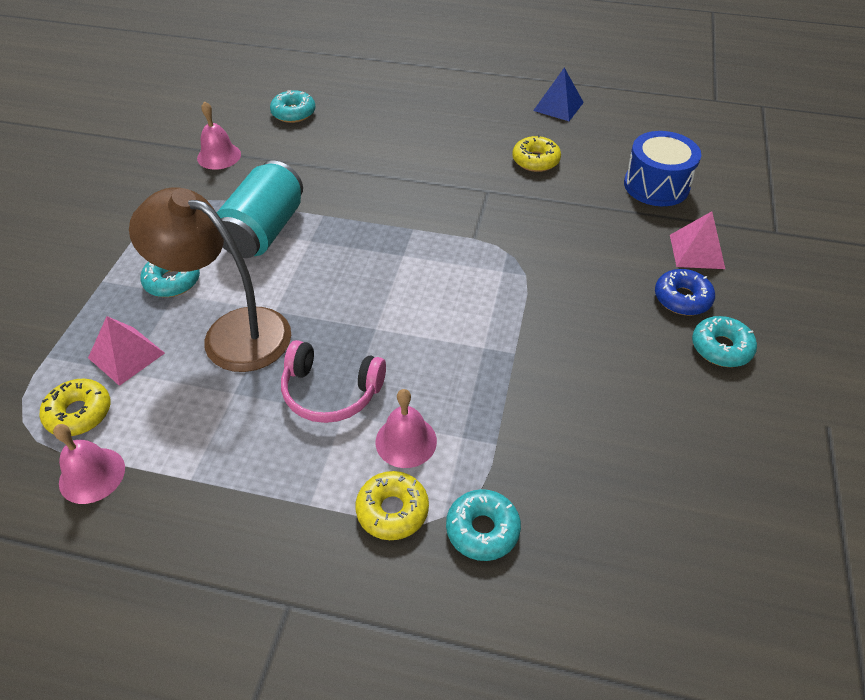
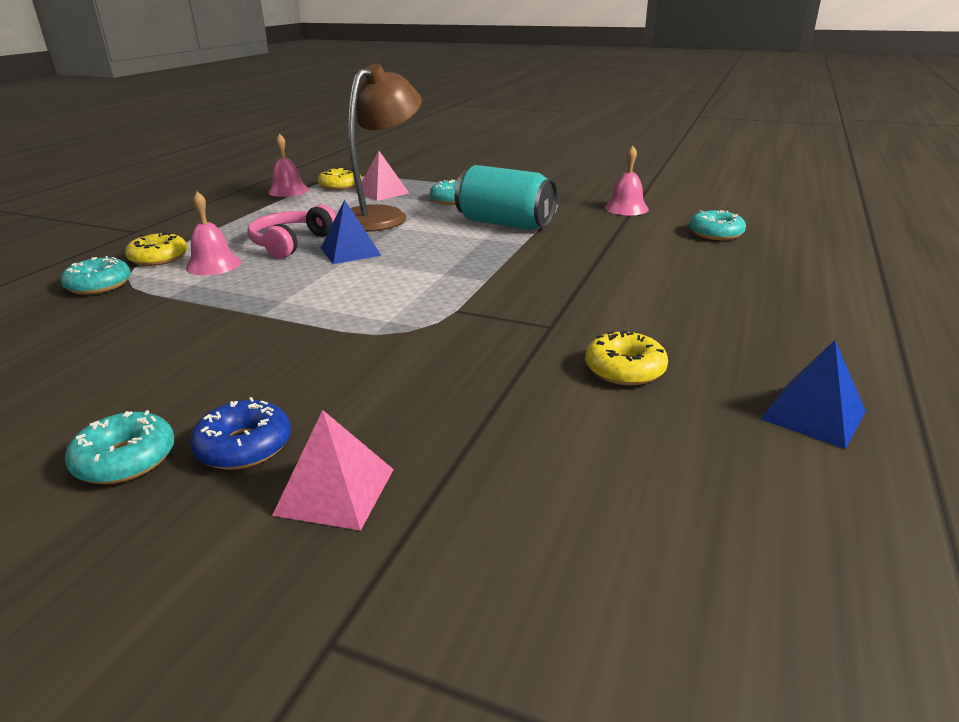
camera: 100 degrees right, 20 degrees down
blue drum [624,131,701,206] -> none
none -> blue pyramid [321,200,382,264]

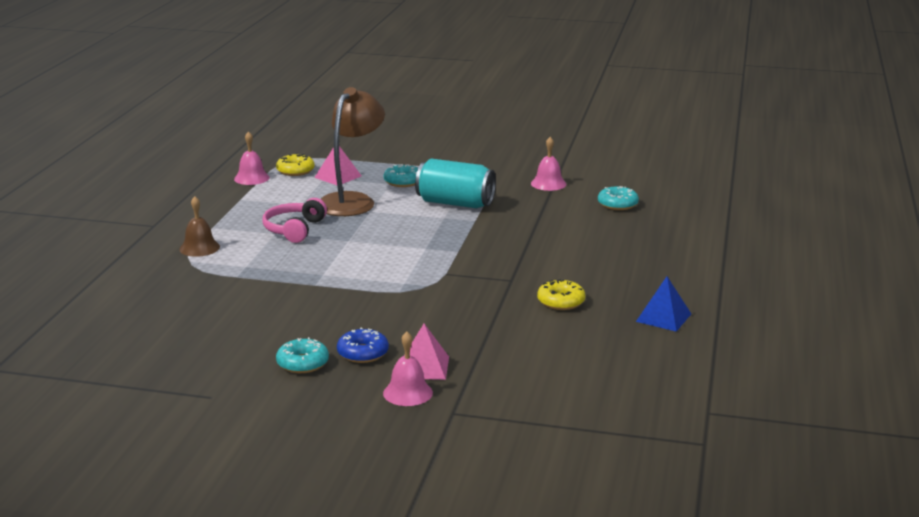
camera: 10 degrees left, 5 degrees down
turquoise donut [61,256,131,295] -> none
yellow donut [125,233,187,266] -> brown bell [179,196,220,257]
pink bell [186,192,241,275] -> pink bell moved to [383,332,433,406]
blue pyramid [321,200,382,264] -> none

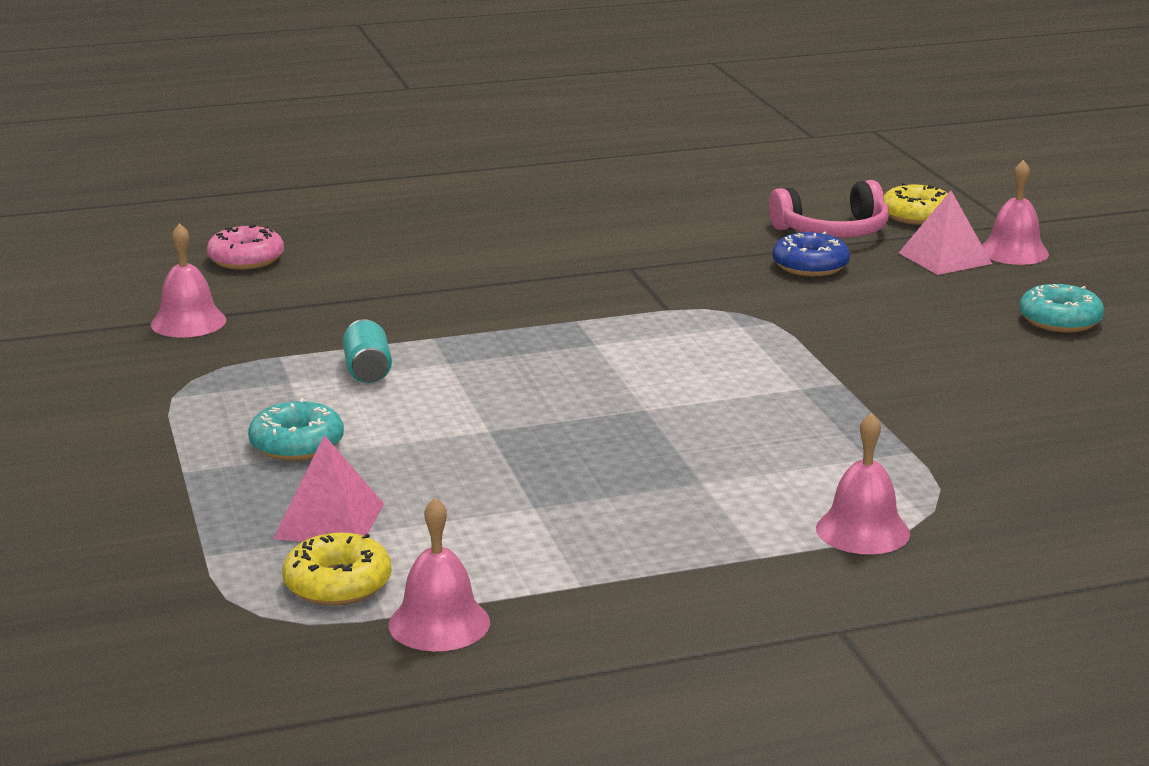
camera: 120 degrees left, 0 degrees up
brown bell [179,196,220,257] -> pink bell [816,412,910,554]
pink headphones [262,198,327,243] -> pink headphones moved to [769,180,889,238]
brown lamp [321,87,385,216] -> none
blue donut [337,328,389,363] -> blue donut moved to [772,231,850,276]
turquoise can [415,159,496,208] -> turquoise can [343,319,392,383], size x0.48
yellow donut [537,279,586,310] -> yellow donut moved to [884,183,948,225]
turquoise donut [598,186,639,210] -> pink donut [207,224,284,270]
blue pyramid [636,277,691,332] -> none

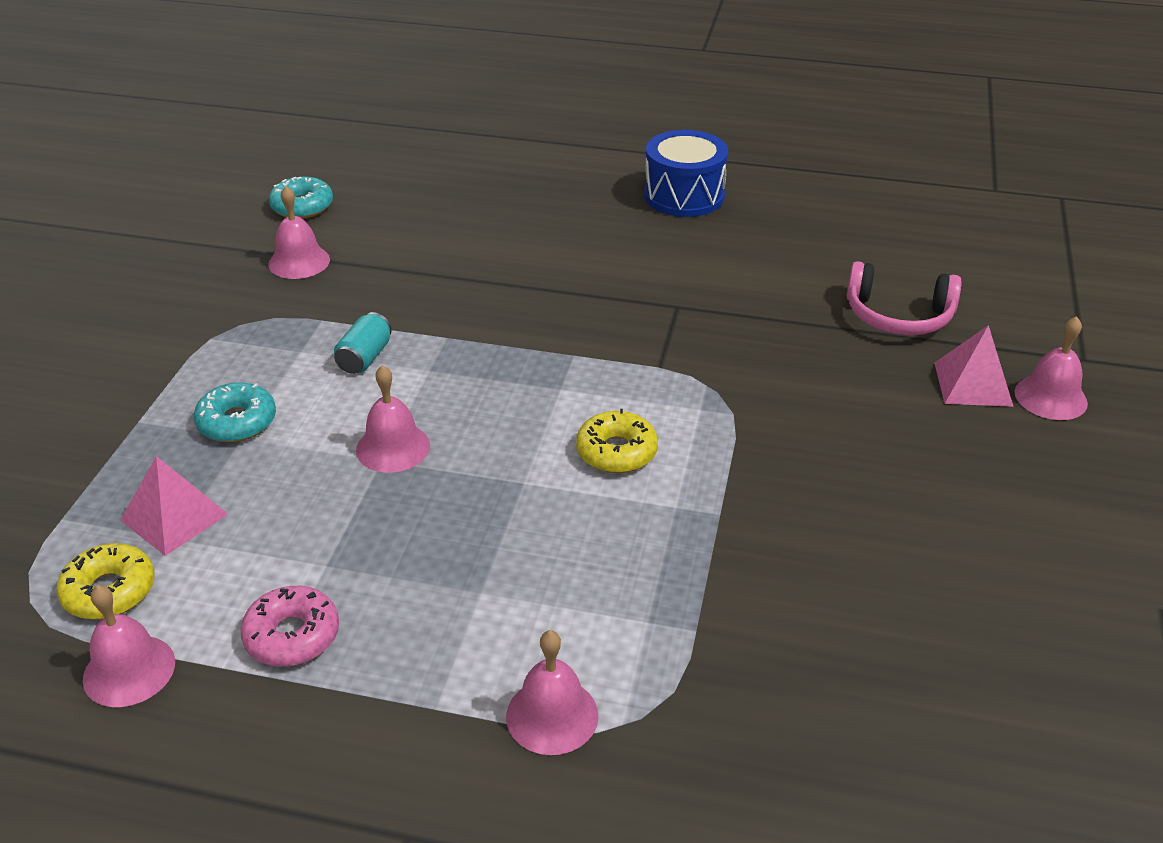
camera: 30 degrees right, 15 degrees up
pink donut [207,224,284,270] -> pink donut moved to [241,586,339,667]
blue donut [772,231,850,276] -> none
yellow donut [884,183,948,225] -> yellow donut moved to [576,409,658,473]
turquoise donut [1019,284,1104,333] -> turquoise donut moved to [269,177,333,219]
none -> pink bell [356,365,430,473]
none -> blue drum [644,130,728,217]

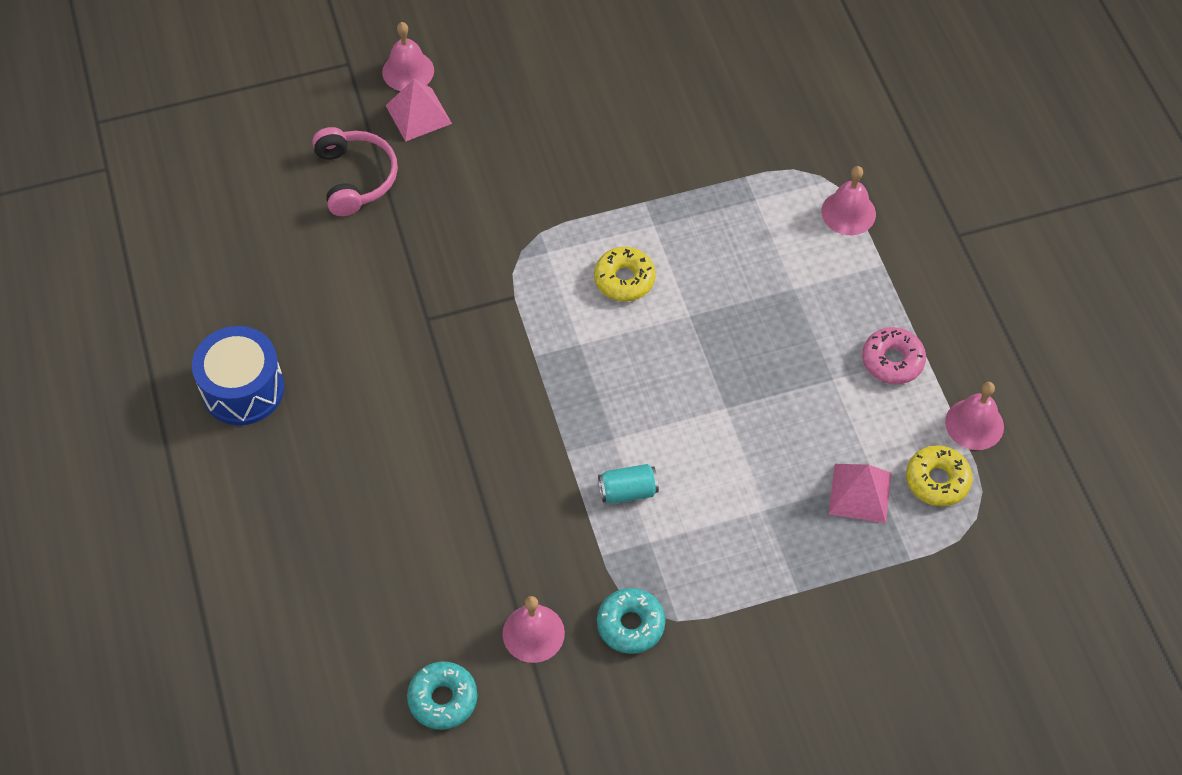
camera: 120 degrees left, 20 degrees up
turquoise donut [194,382,276,442] -> turquoise donut moved to [597,588,666,654]
pink bell [356,365,430,473] -> none

